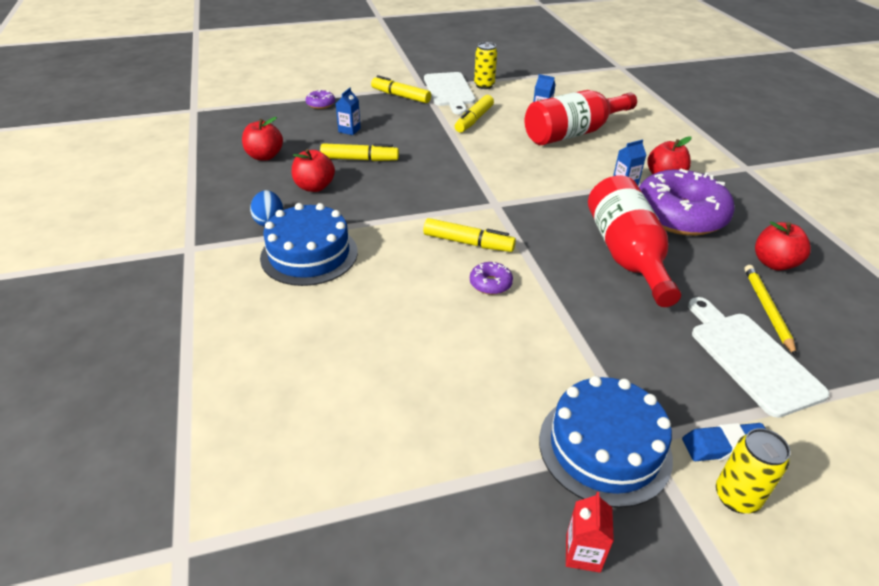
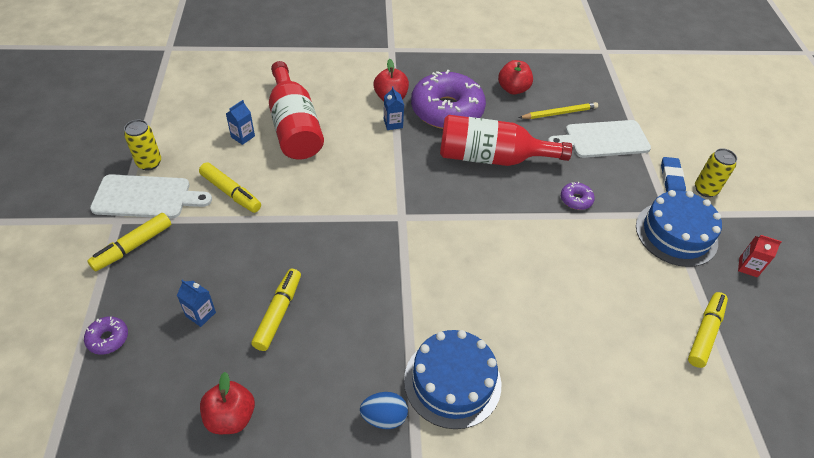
camera: 80 degrees left, 10 degrees up
red apple [292,149,335,192] -> none
yellow marker [423,218,516,252] -> yellow marker moved to [688,292,728,368]
purple donut [470,262,513,295] -> purple donut moved to [561,182,595,210]
yellow pencil [744,265,797,357] -> yellow pencil turned 150 degrees clockwise [519,102,598,119]

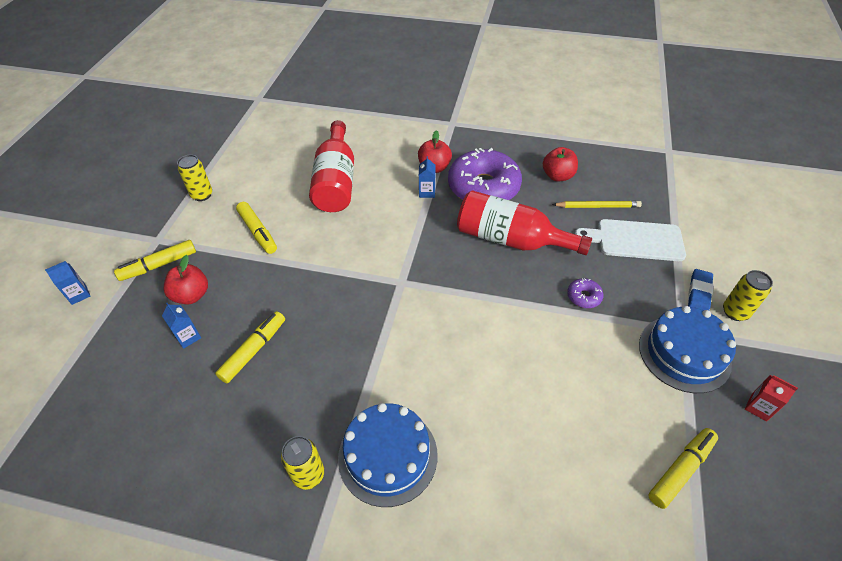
camera: 20 degrees right, 0 degrees up
purple donut [84,316,128,355] -> none
white cutting board [90,174,212,218] -> none
red apple [200,372,255,434] -> red apple moved to [164,255,208,305]
blue carton [226,100,255,145] -> blue carton moved to [45,261,90,305]
blue egg [360,392,408,429] -> yellow can [281,436,324,490]

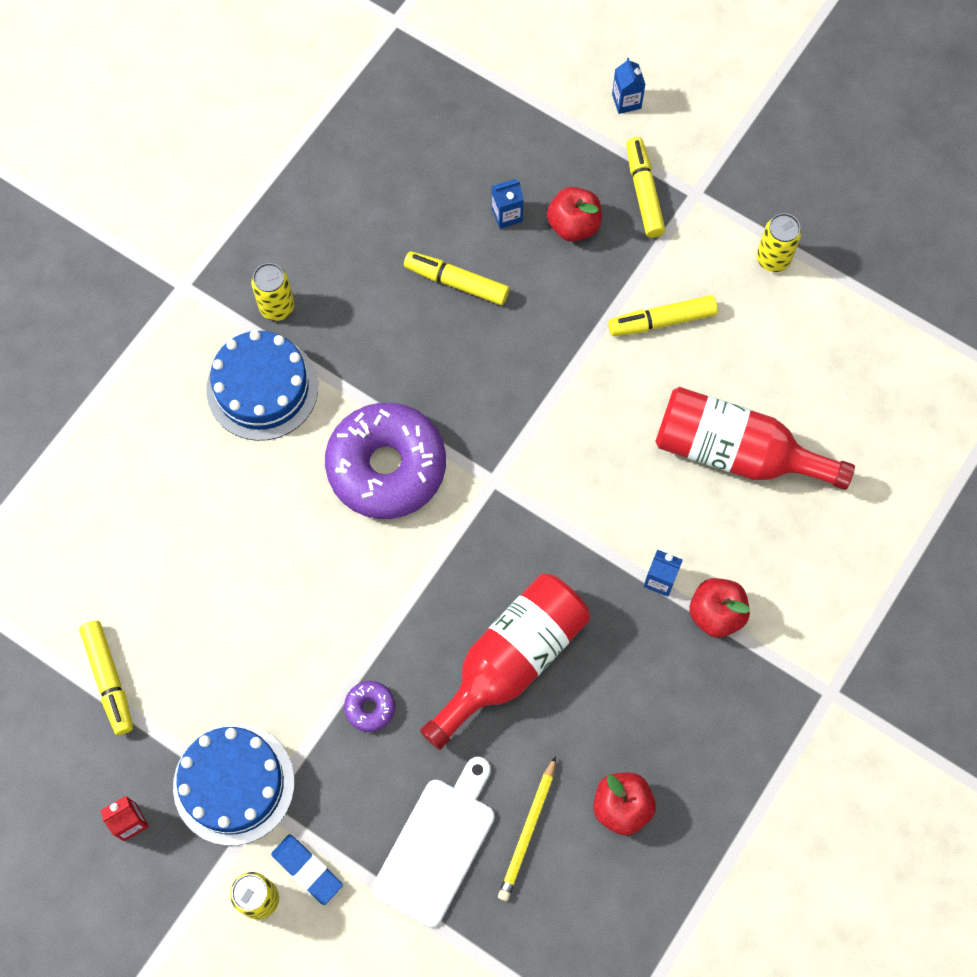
camera: 110 degrees right, 20 degrees up
yellow marker [215,311,285,383] -> yellow marker turned 150 degrees clockwise [404,251,509,305]
purple donut [448,148,522,200] -> purple donut moved to [325,403,446,519]

